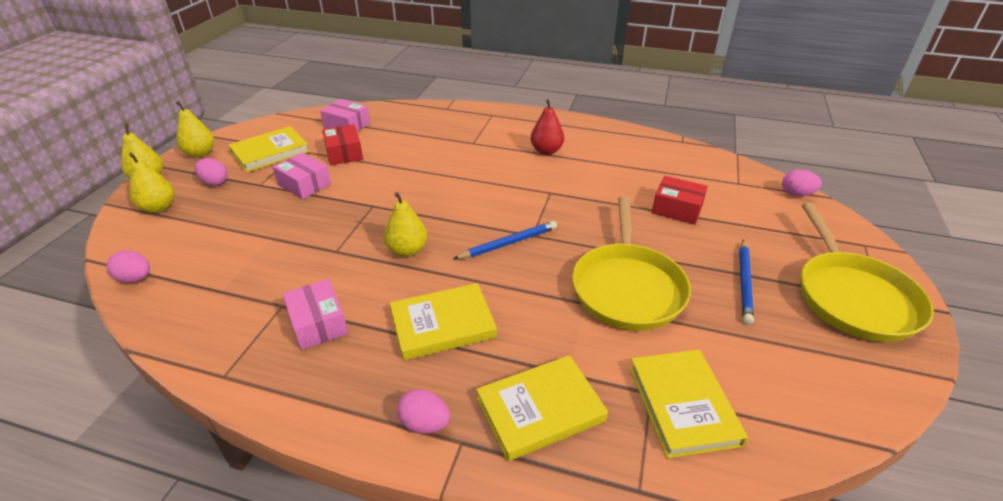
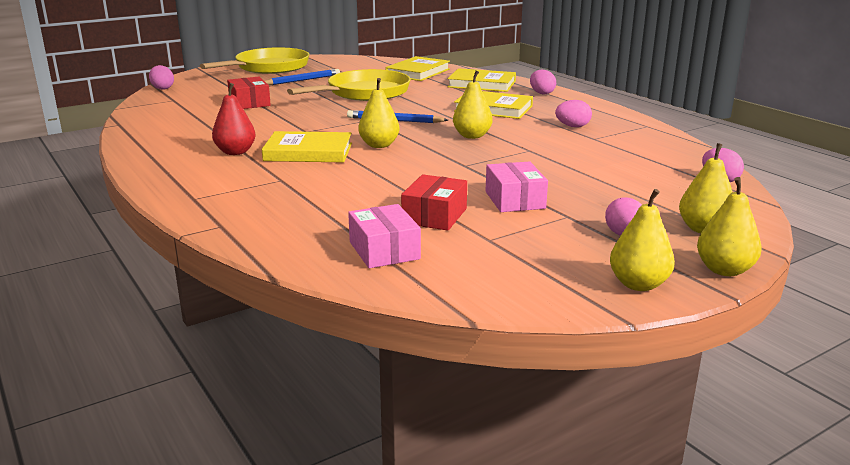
camera: 140 degrees left, 15 degrees down
yellow book [228,126,310,173] -> yellow book moved to [262,131,352,162]
pink box [283,279,348,350] -> pink egg [555,100,592,127]
none -> yellow pear [358,78,399,148]

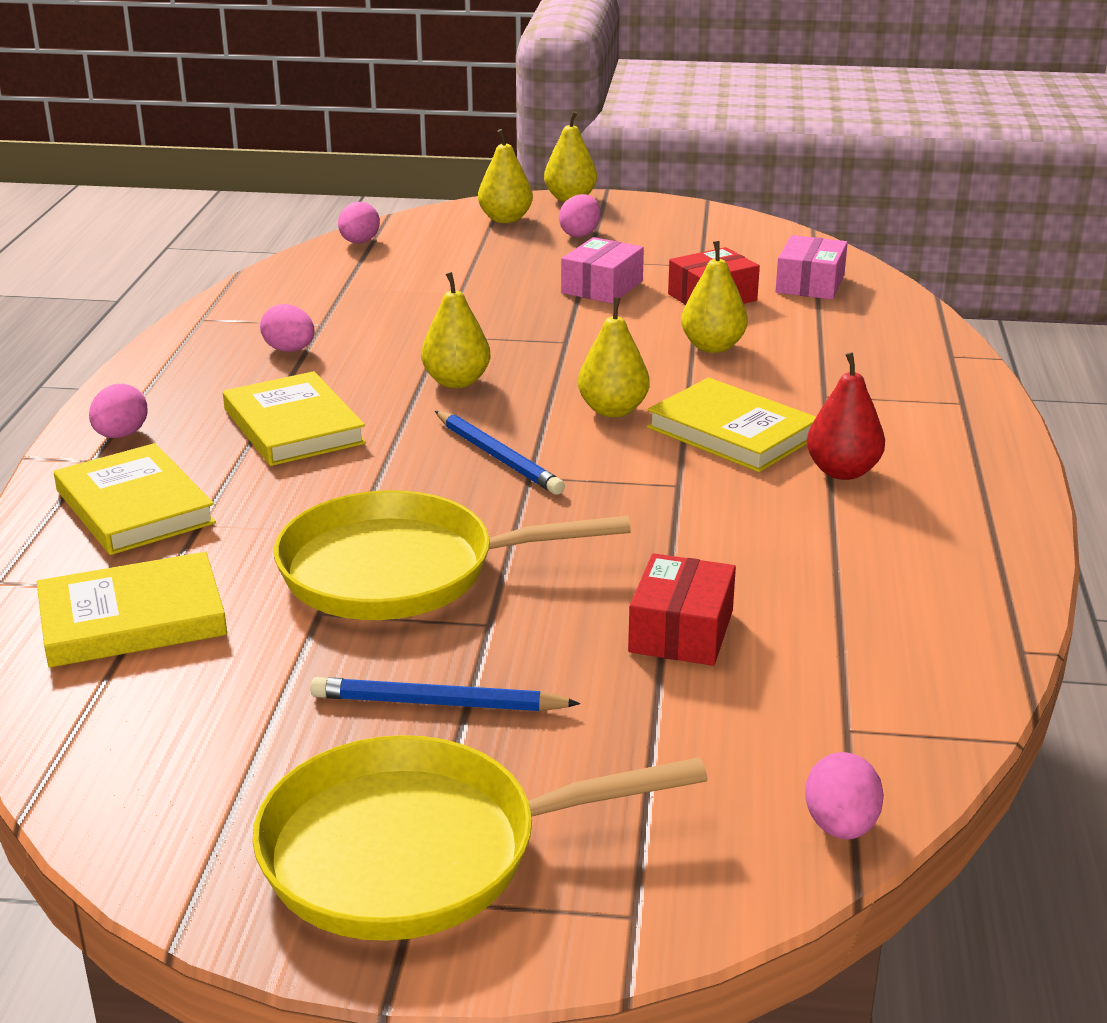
camera: 140 degrees left, 5 degrees up
yellow pear [610,189,675,291] -> yellow pear moved to [681,241,748,353]

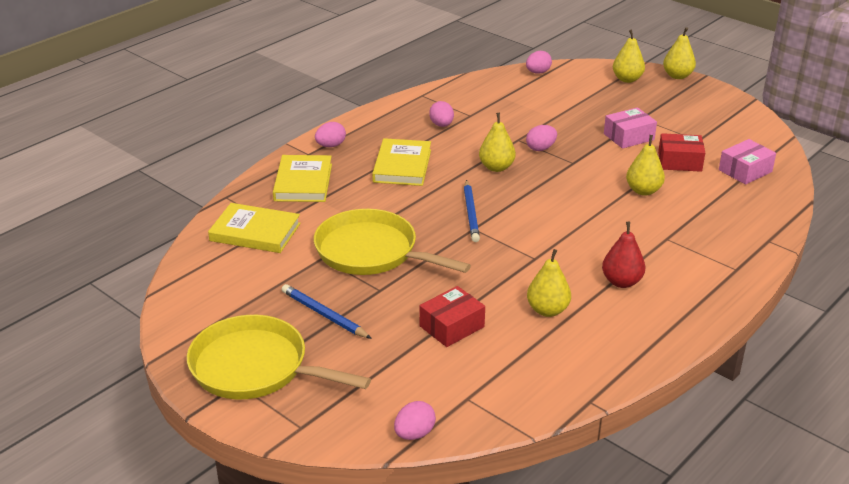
camera: 35 degrees right, 5 degrees up
pink egg [559,194,601,237] -> pink egg moved to [526,125,557,151]
yellow pear [578,298,649,417] -> yellow pear moved to [527,249,571,317]
yellow book [647,377,816,472] -> none

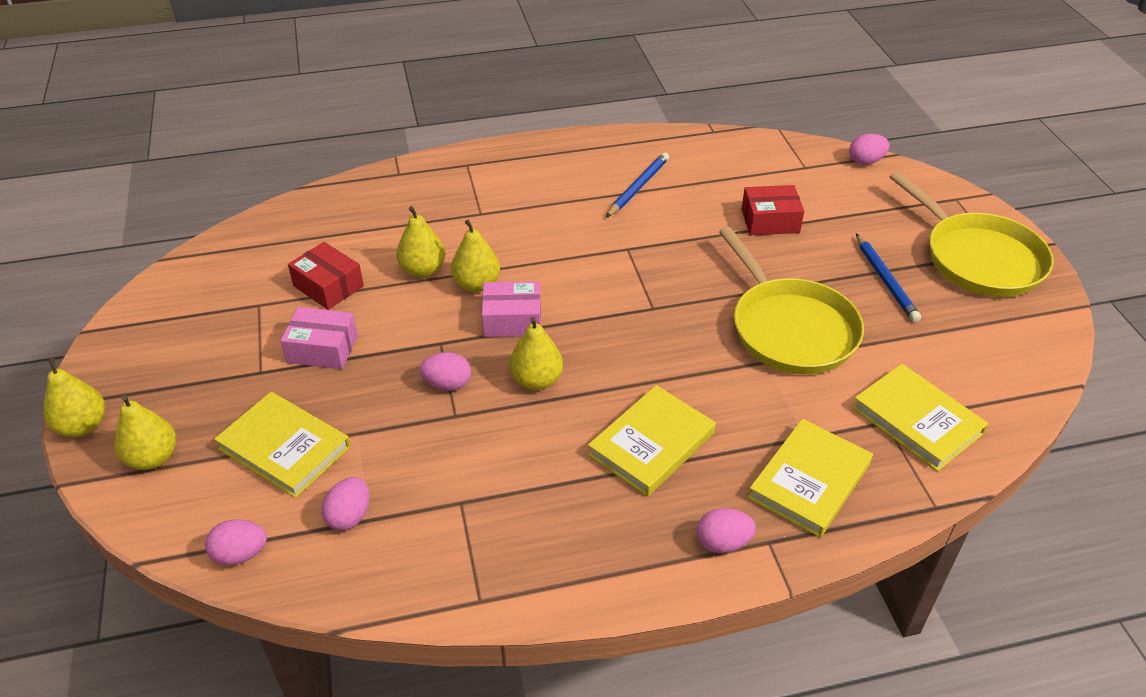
camera: 145 degrees left, 10 degrees up
pink egg [429,101,454,127] -> pink egg moved to [321,477,370,531]
blue pencil [464,180,480,242] -> blue pencil moved to [606,152,669,217]
yellow pear [527,249,571,317] -> yellow pear moved to [451,220,500,292]
red pear [602,222,646,288] -> none
pink box [719,139,776,185] -> pink box moved to [482,281,541,337]
none -> yellow book [214,392,351,498]

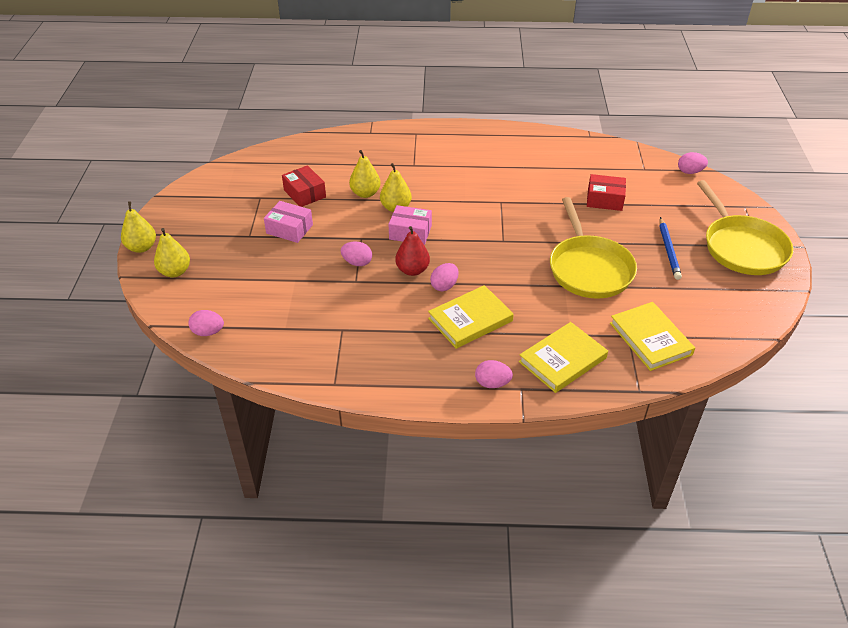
camera: 15 degrees right, 0 degrees up
yellow book [214,392,351,498] -> none
pink egg [321,477,370,531] -> pink egg moved to [430,263,459,291]
yellow pear [509,317,563,390] -> red pear [395,226,430,276]
blue pencil [606,152,669,217] -> none

